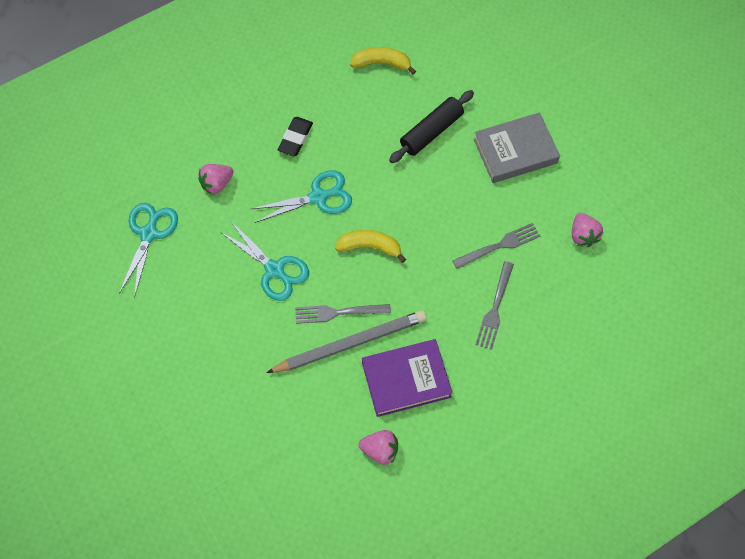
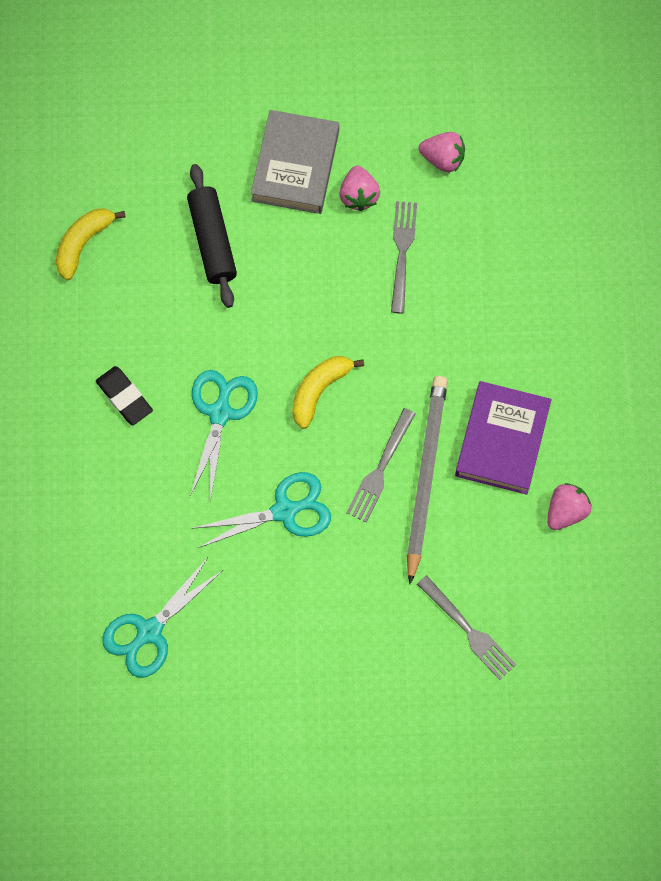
camera: 60 degrees left, 5 degrees up
turquoise scissors [119,203,178,298] -> turquoise scissors turned 90 degrees counterclockwise [102,556,223,678]
pink strawberry [198,164,234,195] -> pink strawberry moved to [339,166,380,211]
grey fork [476,261,514,350] -> grey fork moved to [417,575,516,680]

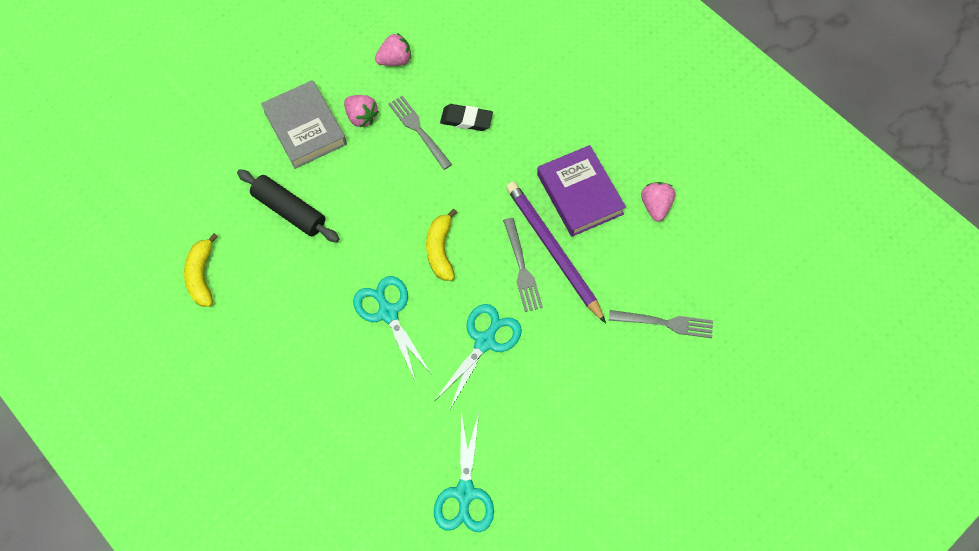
camera: 40 degrees left, 5 degrees down
black eraser [96,366,153,425] -> black eraser moved to [440,104,493,131]
grey pencil [407,376,448,584] -> purple pencil [506,182,606,323]

